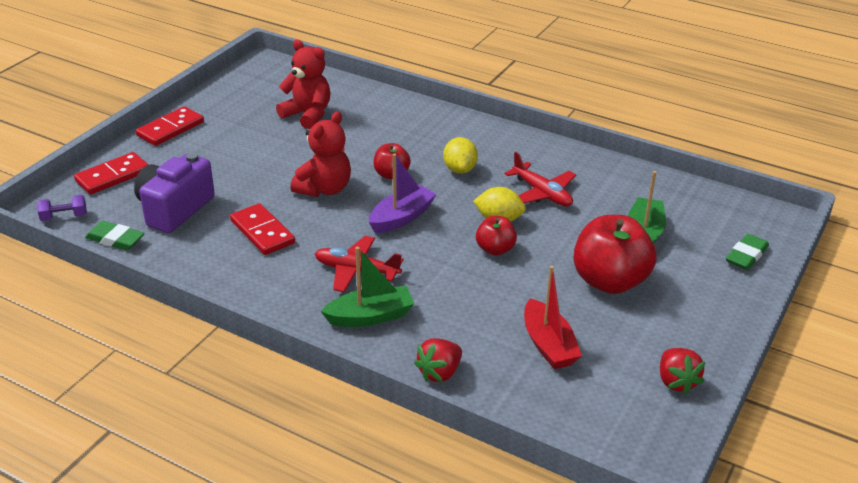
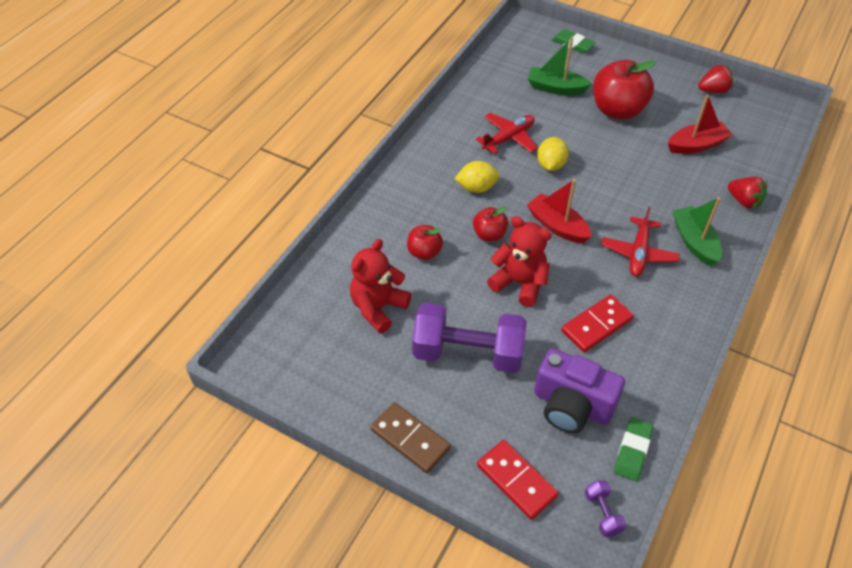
camera: 90 degrees left, 15 degrees up
red domino [136,106,204,146] -> brown domino [371,402,451,473]
purple boat [369,154,437,233] -> red boat [527,179,592,243]
red apple [476,216,517,256] -> red apple moved to [407,225,443,260]
none -> purple dumbbell [412,303,527,373]

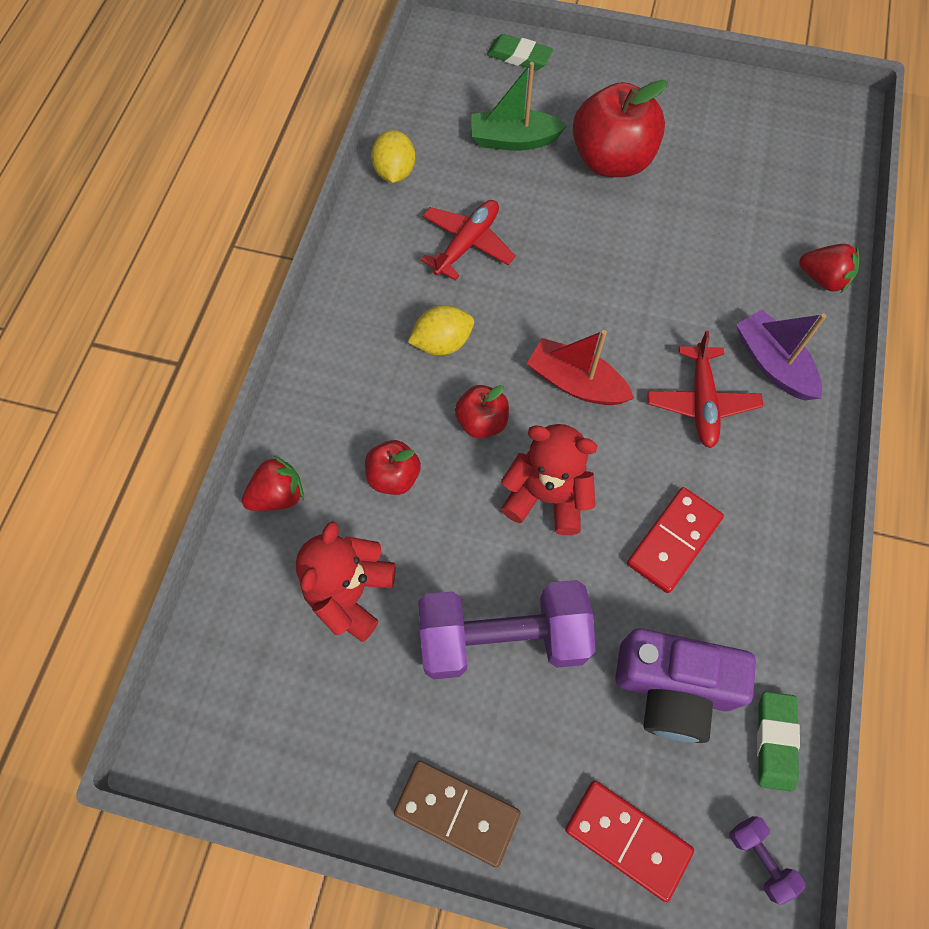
camera: 15 degrees left, 15 degrees up
yellow lemon [537,137,569,171] -> yellow lemon moved to [371,130,416,183]
red boat [668,95,732,154] -> none
green boat [672,197,722,266] -> purple boat [736,310,826,401]
red strawberry [698,64,733,93] -> red strawberry moved to [242,455,304,511]

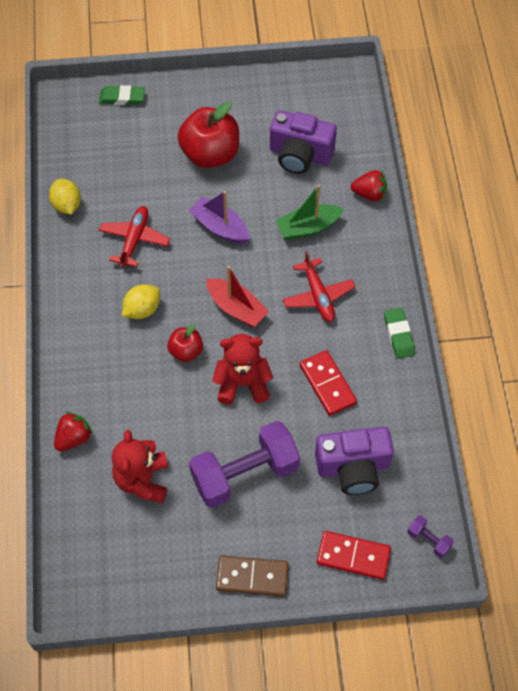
camera: 20 degrees left, 5 degrees down
red apple [365,440,421,495] -> none
green boat [471,62,568,151] -> green boat moved to [275,185,344,240]
red boat [527,330,634,405] -> red boat turned 150 degrees counterclockwise [206,266,269,327]
red domino [627,487,724,593] -> red domino turned 45 degrees counterclockwise [300,350,357,416]
purple boat [736,310,826,401] -> purple boat moved to [189,191,250,244]
green eraser [757,691,800,791] -> green eraser moved to [384,308,415,359]
none -> purple camera [270,110,337,174]

